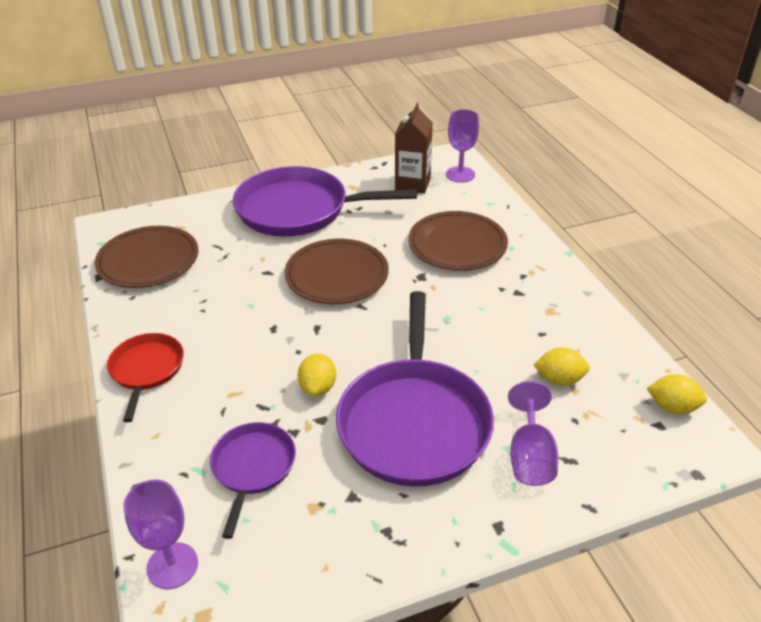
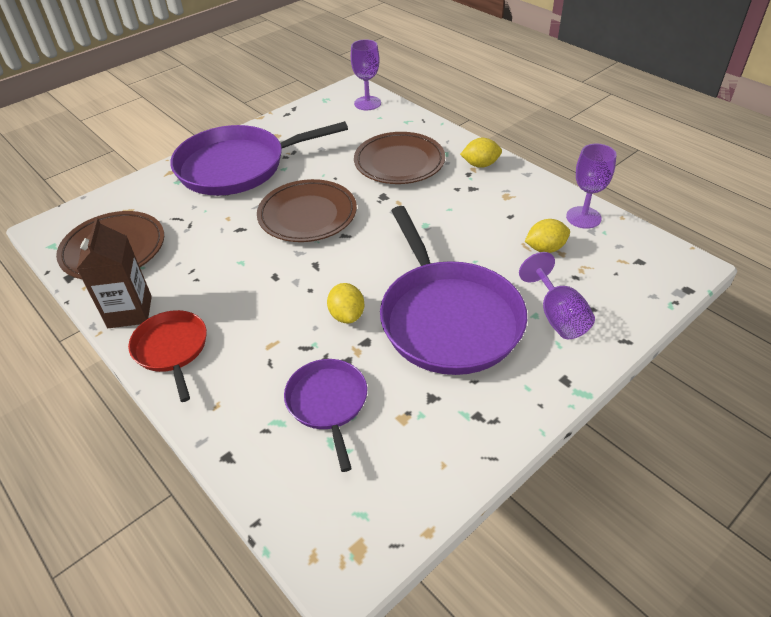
camera: 20 degrees left, 5 degrees up
purple goblet [123,479,198,589] -> purple goblet moved to [566,144,616,229]
brown carton [395,103,433,194] -> brown carton moved to [77,218,152,328]
yellow lemon [647,374,707,414] -> yellow lemon moved to [460,138,502,168]

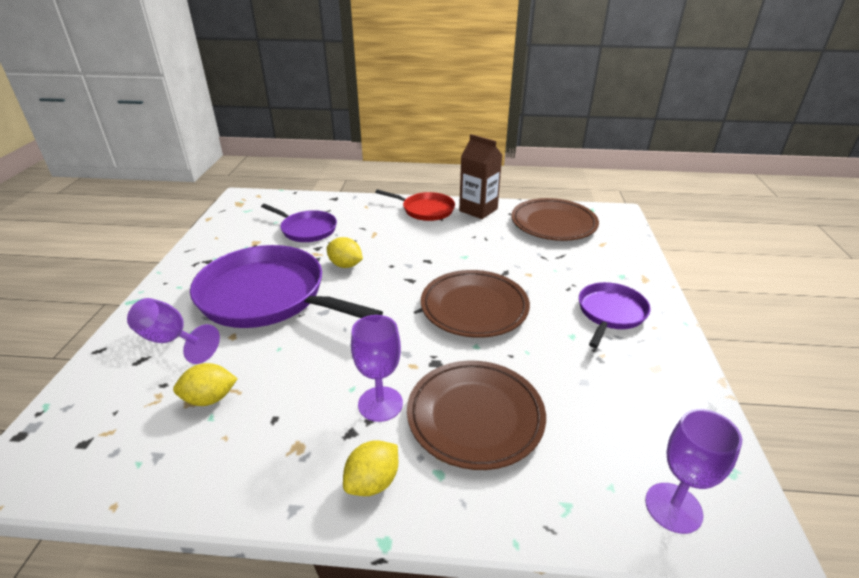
camera: 135 degrees right, 10 degrees down
purple pan [170,121,348,196] -> purple pan [579,282,651,348], size x0.53
yellow lemon [525,219,570,253] -> yellow lemon turned 45 degrees clockwise [173,363,238,406]
purple goblet [566,144,616,229] -> purple goblet moved to [351,315,403,422]

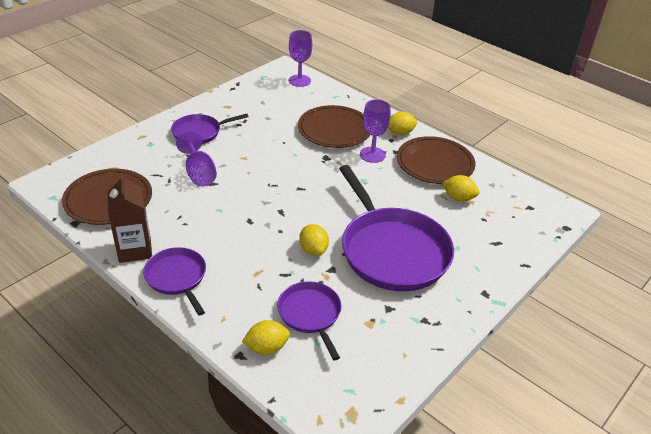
camera: 145 degrees left, 5 degrees up
purple goblet [127,298,220,364] -> purple goblet moved to [176,131,217,186]
red pan [375,189,455,221] -> purple pan [143,247,206,316]
brown plate [421,270,530,338] -> brown plate moved to [397,136,476,184]
none -> yellow lemon [242,320,290,355]

